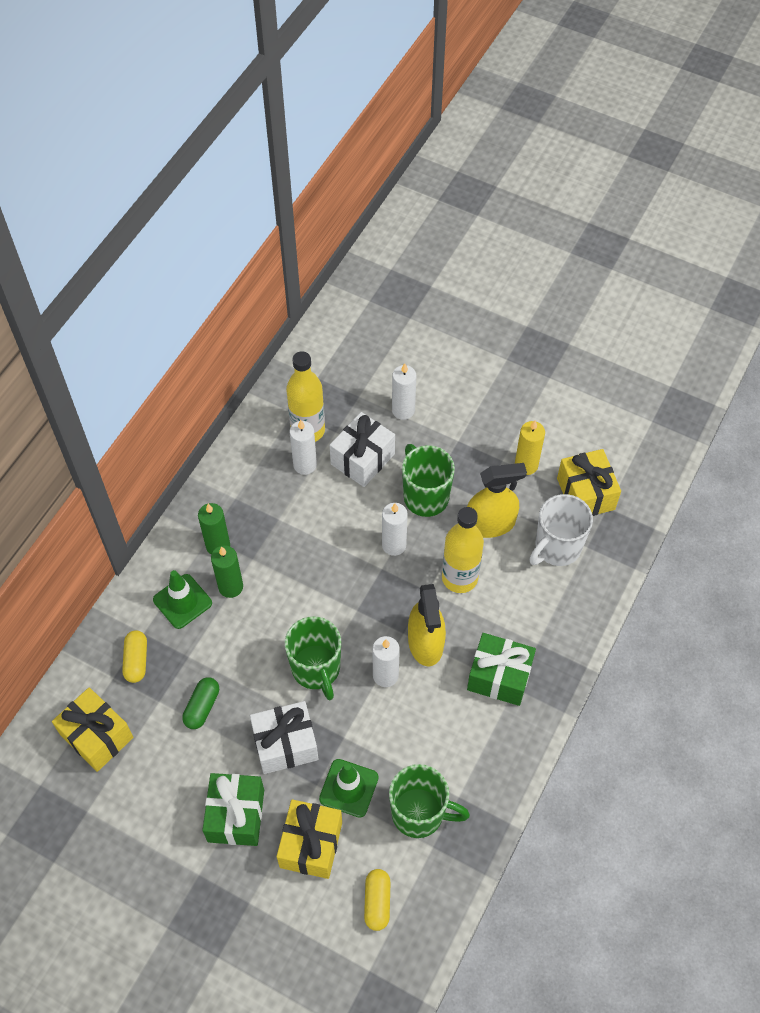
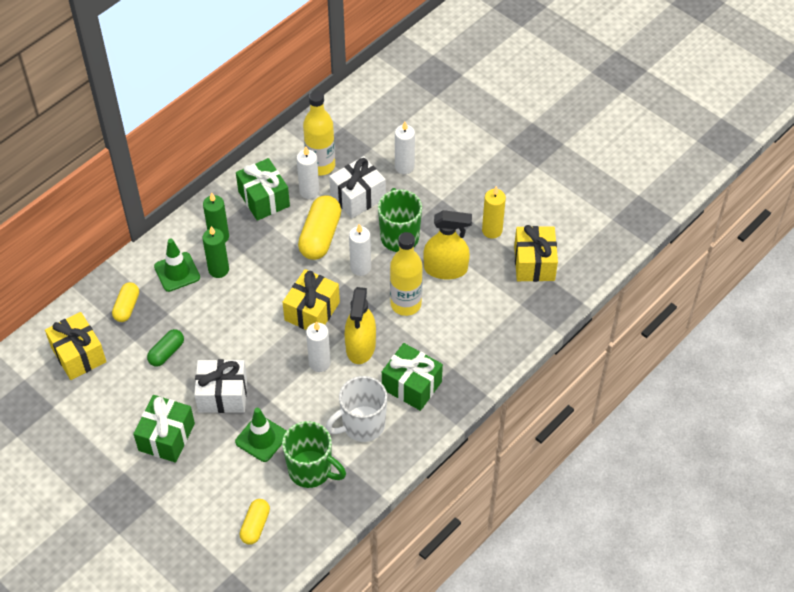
camera: 15 degrees right, 5 degrees down
yellow gift [277,799,342,879] -> yellow gift moved to [283,269,340,330]
green mug [285,616,341,700] -> none
white mug [529,494,593,566] -> white mug moved to [326,376,387,442]
none -> green gift [236,158,290,221]
none -> yellow capsule [298,195,341,260]

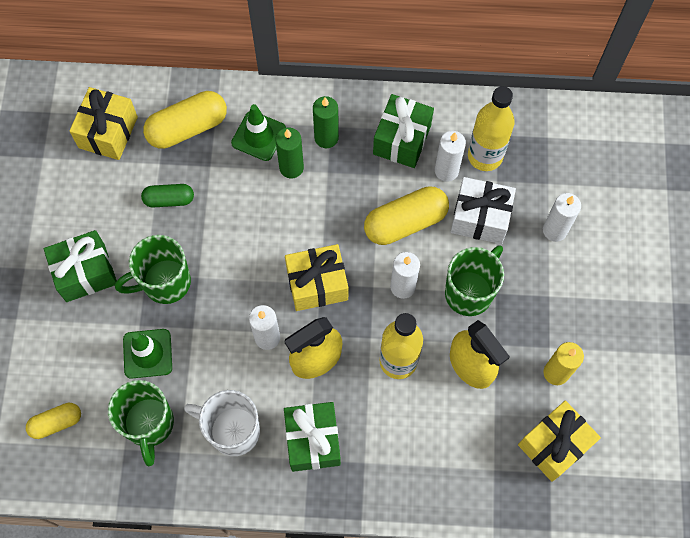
camera: 50 degrees right, 15 degrees up
yellow capsule [112,282,139,322] -> yellow capsule [143,91,227,149], size x1.71
white gift [194,359,247,413] -> green mug [115,235,191,304]

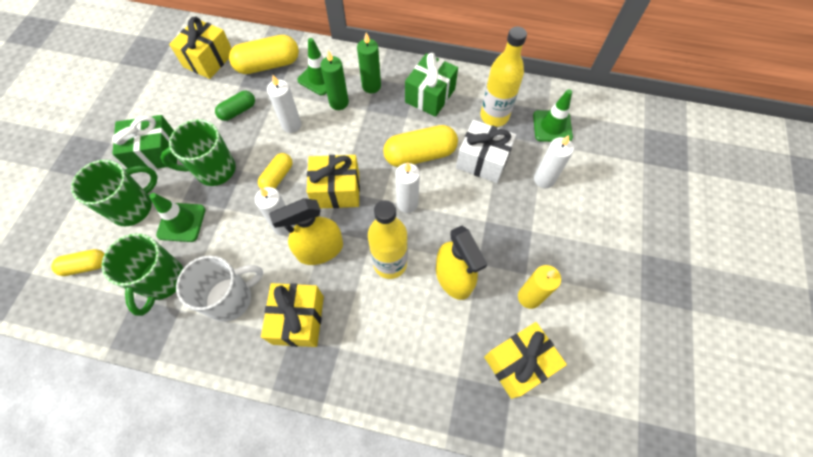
camera: 10 degrees right, 5 degrees down
green capsule [141,184,194,207] -> green capsule turned 45 degrees counterclockwise [215,91,255,121]
white mug [184,390,260,456] -> white mug turned 120 degrees clockwise [176,255,263,322]
green gift [284,402,341,472] -> yellow gift [261,283,324,347]
white candle [435,131,466,182] -> white candle moved to [267,75,302,133]
green mug [445,245,504,316] -> green mug moved to [71,160,158,226]
none -> yellow capsule [258,153,293,189]
none -> green traffic cone [533,89,573,142]

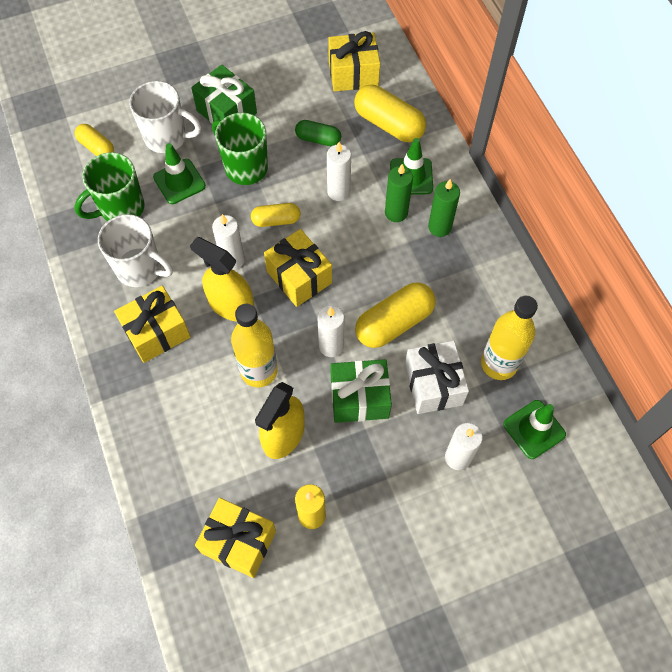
camera: 55 degrees right, 0 degrees up
green mug [71,160,158,226] -> white mug [129,81,201,153]
yellow capsule [383,125,458,167] -> yellow capsule turned 75 degrees counterclockwise [355,282,436,348]
green gift [405,53,458,117] -> green gift moved to [330,359,392,423]

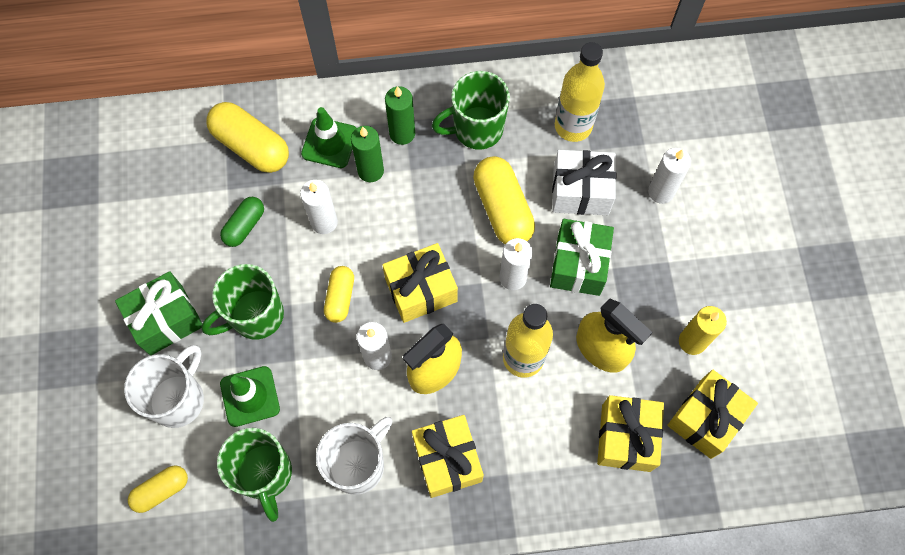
camera: 75 degrees left, 5 degrees up
yellow gift [328,31,380,92] -> yellow gift moved to [597,395,664,472]
yellow capsule [354,85,426,142] -> yellow capsule turned 75 degrees clockwise [206,102,289,173]
green traffic cone [503,400,566,459] -> none
none -> green mug [432,71,510,150]

